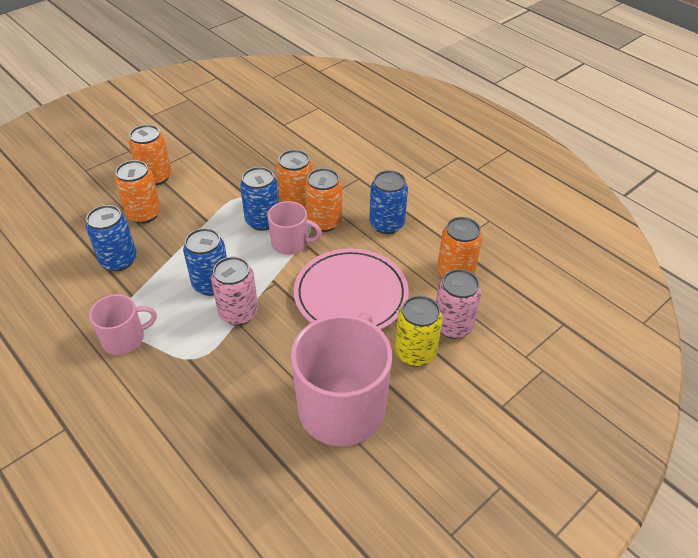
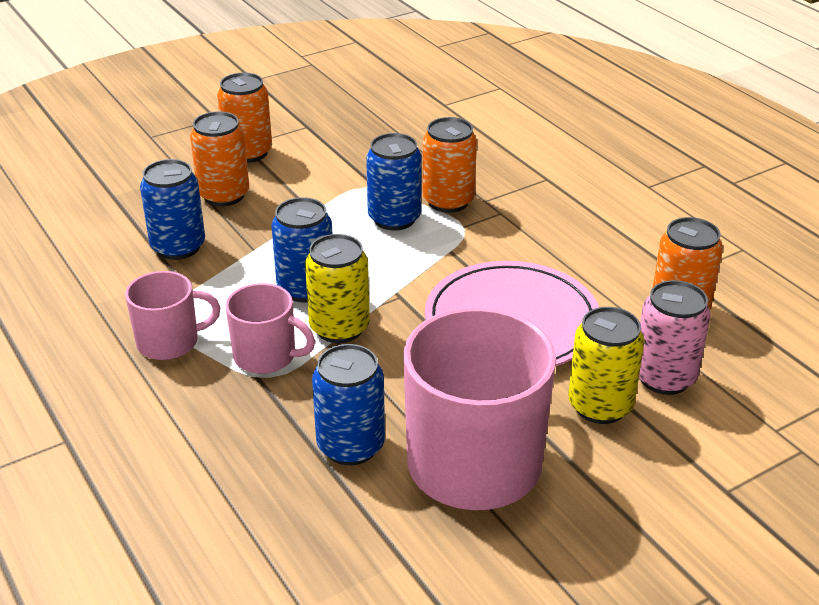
camera: 10 degrees right, 10 degrees down
pink can [211,257,258,326] -> yellow can [305,234,370,343]
pink mug [267,201,322,255] -> pink mug moved to [225,283,315,374]
orange can [305,168,342,232] -> none
blue can [369,170,408,234] -> blue can moved to [312,344,385,465]

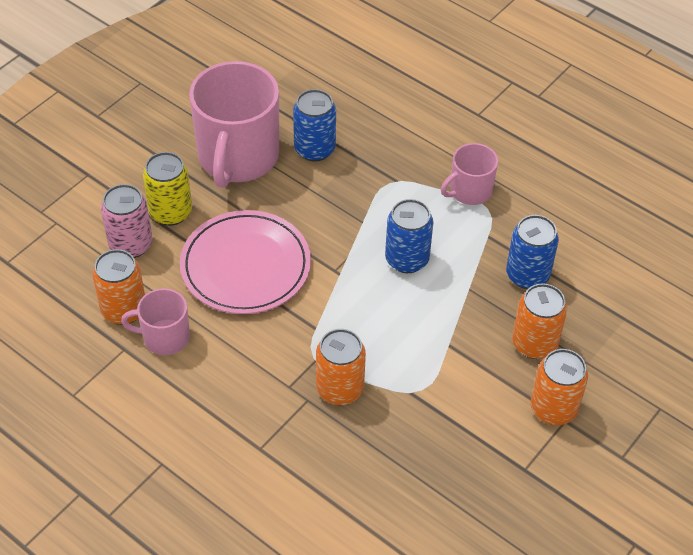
camera: 160 degrees right, 15 degrees up
pink mug [225,283,315,374] -> pink mug moved to [121,288,190,355]
yellow can [305,234,370,343] -> none
blue can [366,133,422,230] -> none

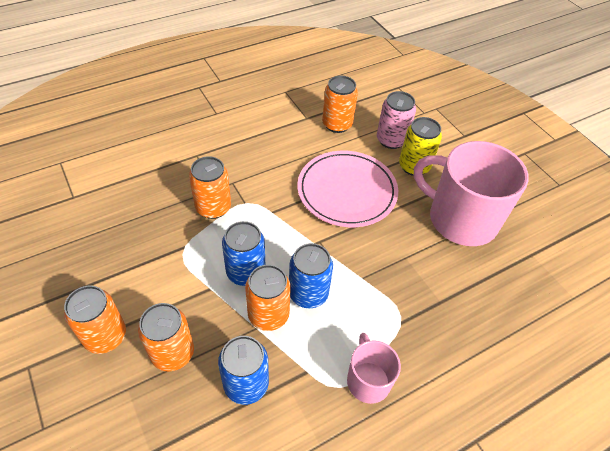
camera: 110 degrees right, 0 degrees up
pink mug [121,288,190,355] -> none
blue can [293,89,336,162] -> blue can moved to [222,221,265,286]
none -> orange can [245,264,291,331]

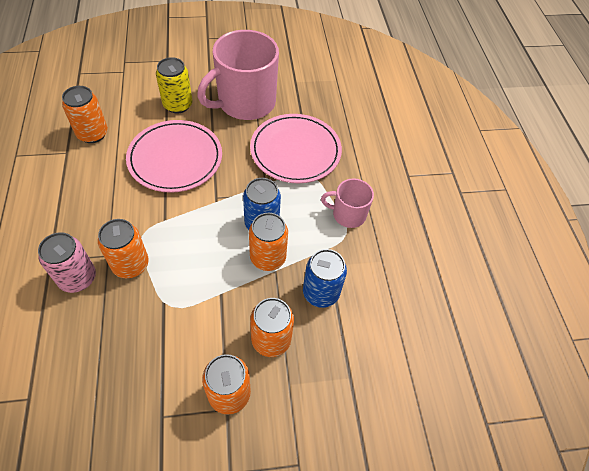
camera: 70 degrees left, 5 degrees up
blue can [222,221,265,286] -> none
pink can [377,91,416,149] -> pink can moved to [38,232,96,293]
none -> pink plate [250,114,342,183]

